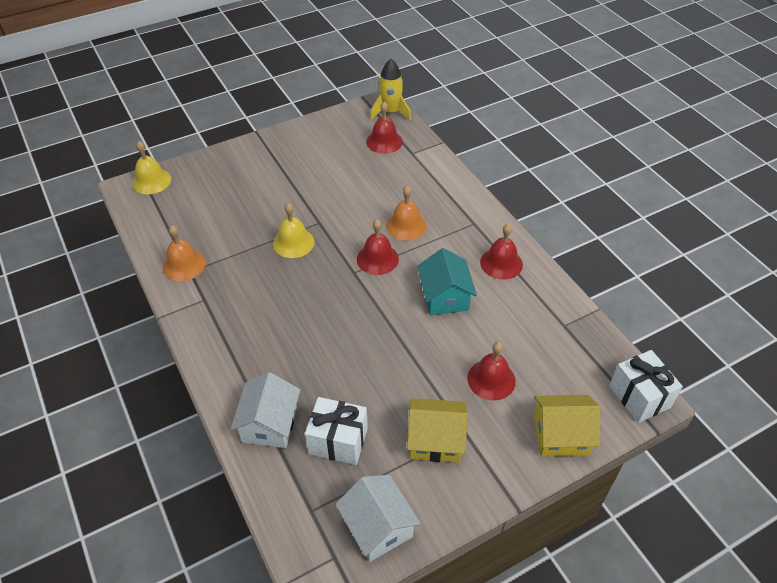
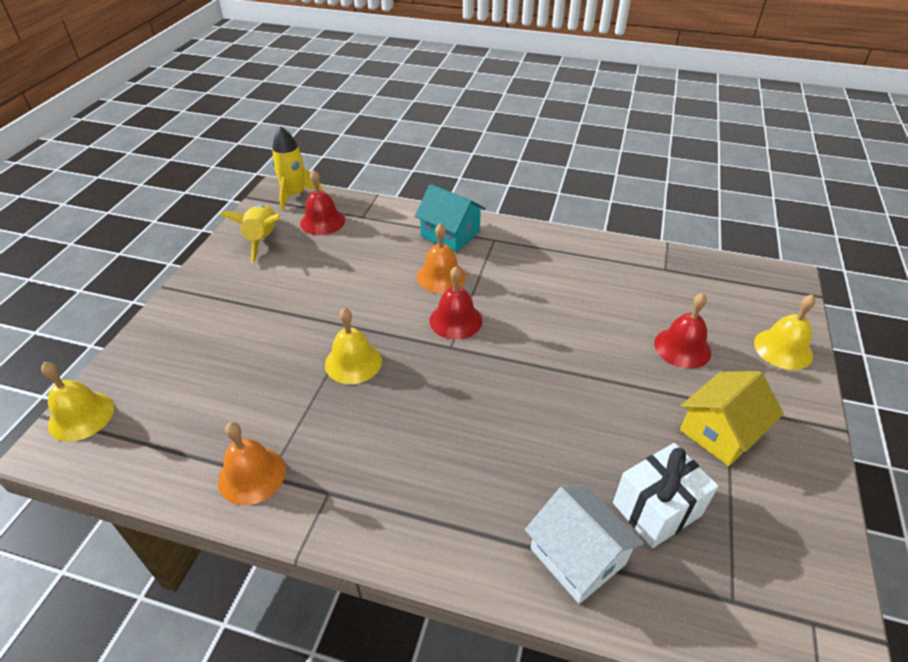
camera: 45 degrees left, 5 degrees down
white house [336,475,421,562] -> none
turquoise house [417,248,477,315] -> turquoise house moved to [415,184,486,252]
red bell [480,224,523,280] -> none
yellow house [534,395,600,457] -> yellow bell [754,294,816,370]
white gift [609,350,683,423] -> none
none -> yellow rocket [220,204,280,263]

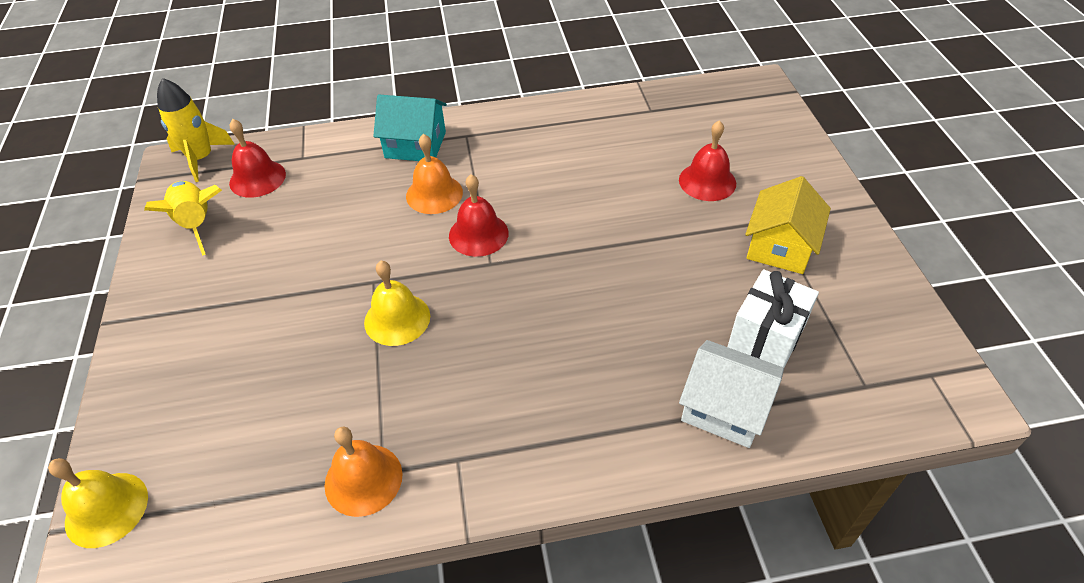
camera: 25 degrees left, 5 degrees up
yellow bell [754,294,816,370] -> none

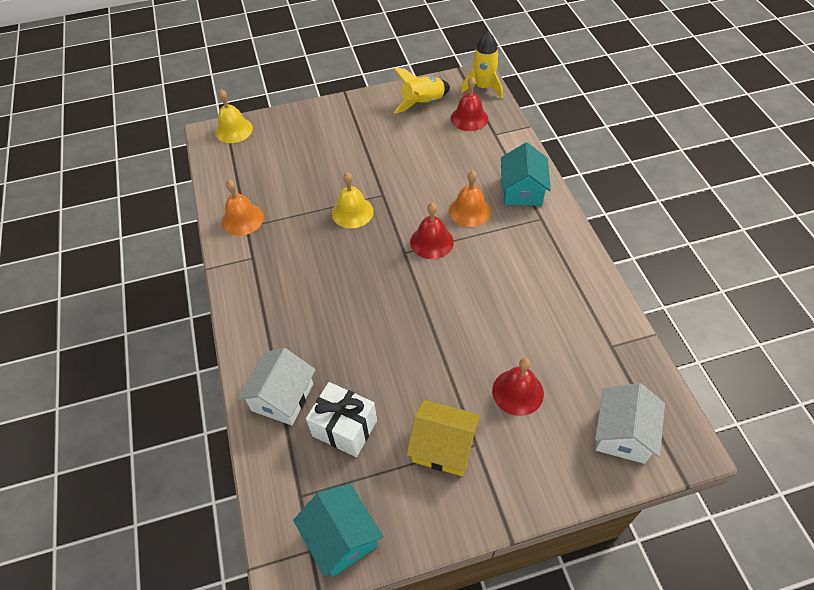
camera: 85 degrees right, 5 degrees up
none -> turquoise house [293,484,383,577]
none -> white house [595,383,665,464]

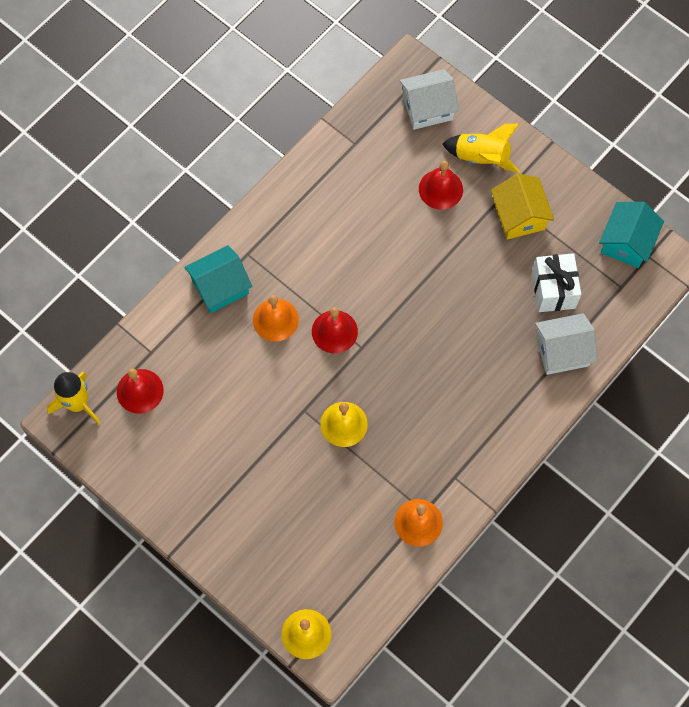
camera: 125 degrees left, 15 degrees up
yellow rocket [393,68,450,114] -> yellow rocket moved to [442,124,520,173]

